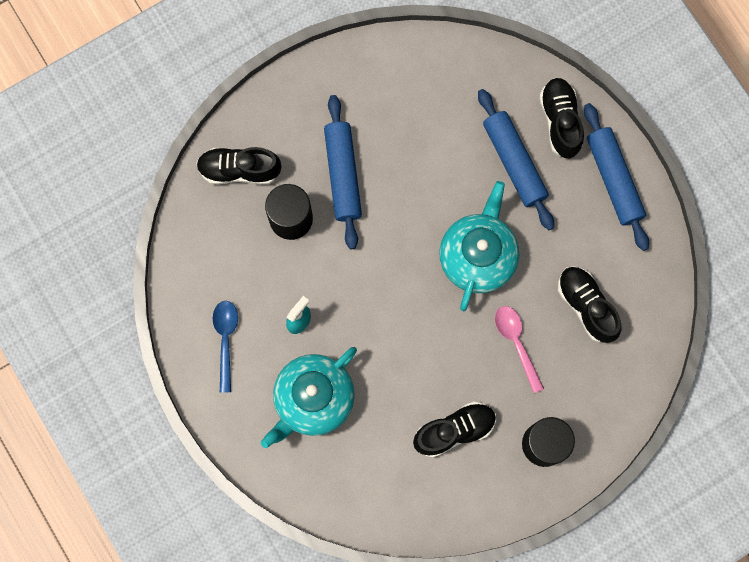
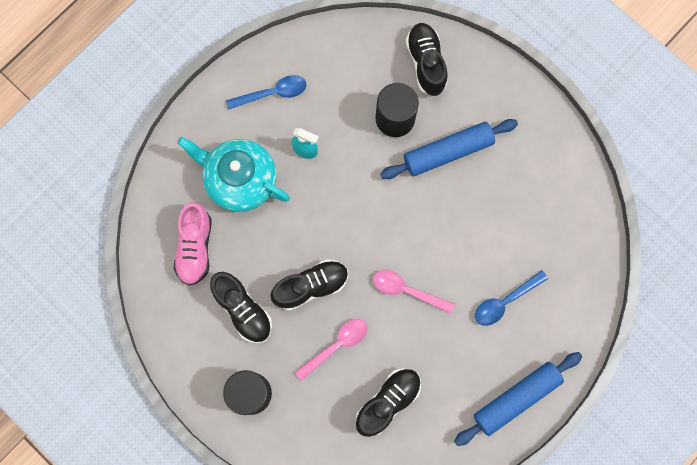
camera: 75 degrees right, 0 degrees up
turquoise teapot [439,181,519,311] -> pink spoon [373,270,455,314]
blue rolling pin [478,89,554,230] -> blue spoon [475,270,548,326]
black shoe [539,78,584,158] -> black shoe moved to [270,259,348,311]
none -> pink shoe [174,202,212,286]

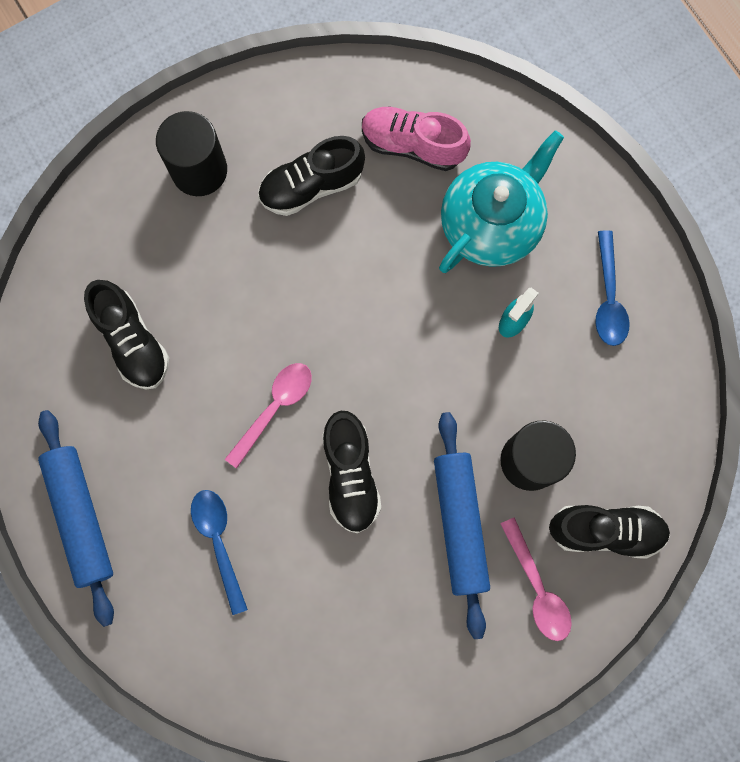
camera: 105 degrees right, 0 degrees up
black shoe [270,259,348,311] -> black shoe moved to [323,411,381,533]
pink spoon [295,319,368,381] -> pink spoon moved to [501,517,572,641]

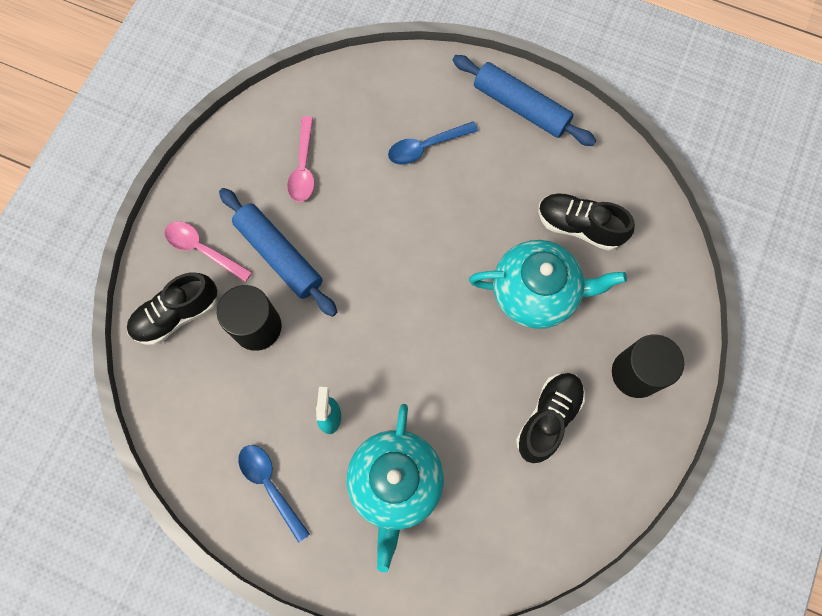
camera: 145 degrees right, 5 degrees down
blue spoon [191,490,248,615] -> blue spoon turned 120 degrees clockwise [388,122,478,165]
pink spoon [225,363,312,468] -> pink spoon moved to [287,116,314,202]
black shoe [323,411,381,533] -> none
pink shoe [362,106,471,171] -> none
none -> turquoise teapot [469,240,627,329]

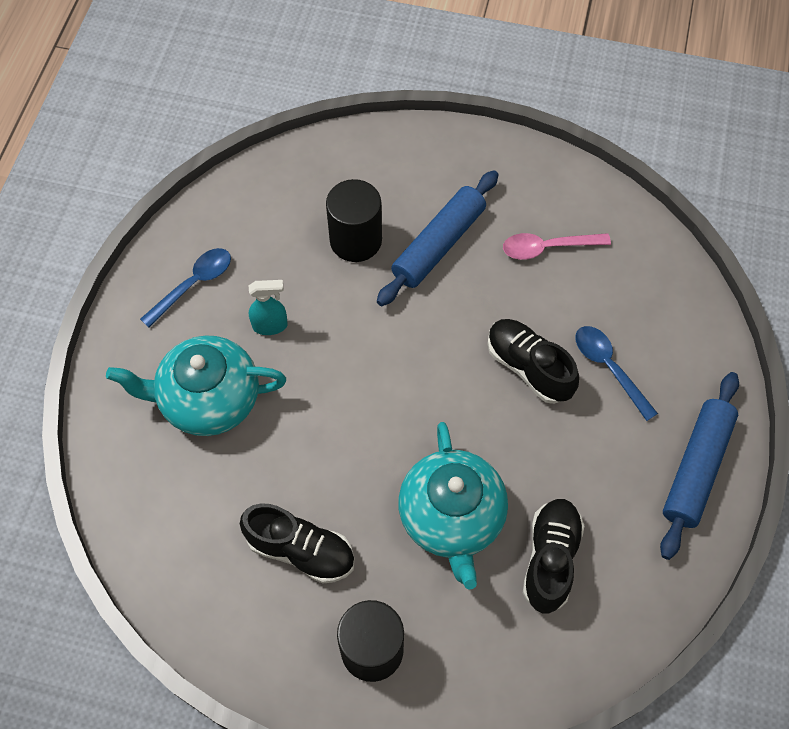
camera: 80 degrees right, 10 degrees down
black shoe [127,273,217,345] -> black shoe moved to [487,319,579,404]
pink spoon [165,221,252,282] -> none

